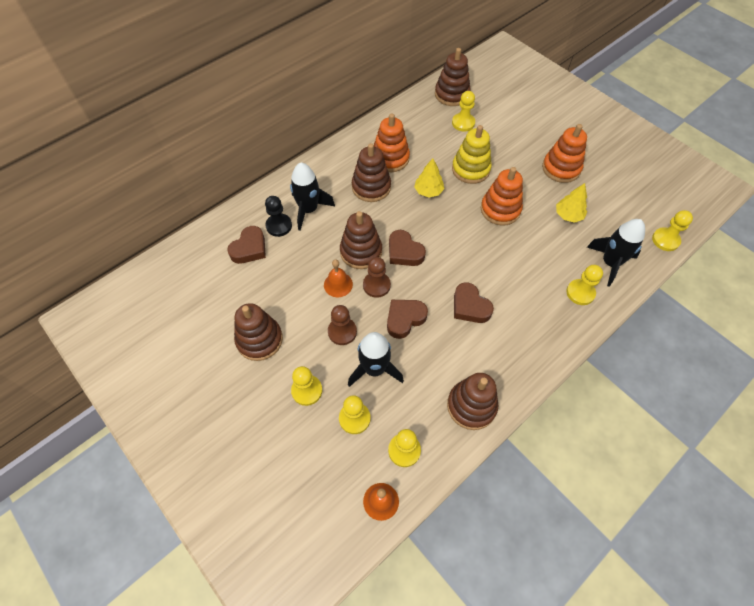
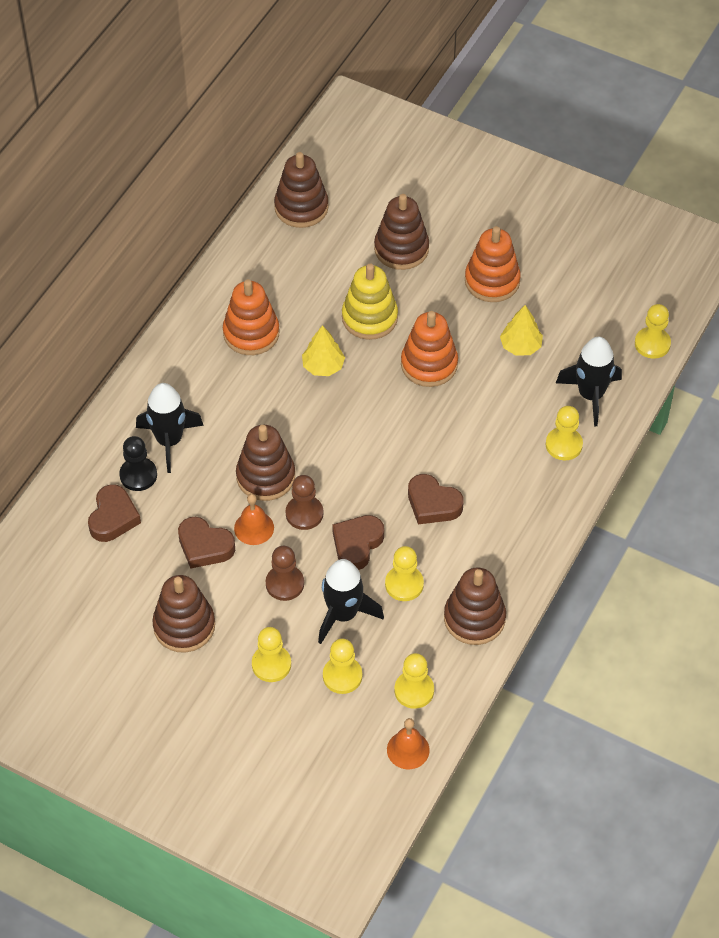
camera: 20 degrees left, 5 degrees down
brown stacking toy [352,143,391,202] -> brown stacking toy moved to [374,194,429,270]
brown heart [389,230,426,266] -> brown heart moved to [178,517,235,569]
yellow pawn [452,91,475,132] -> yellow pawn moved to [385,546,424,601]

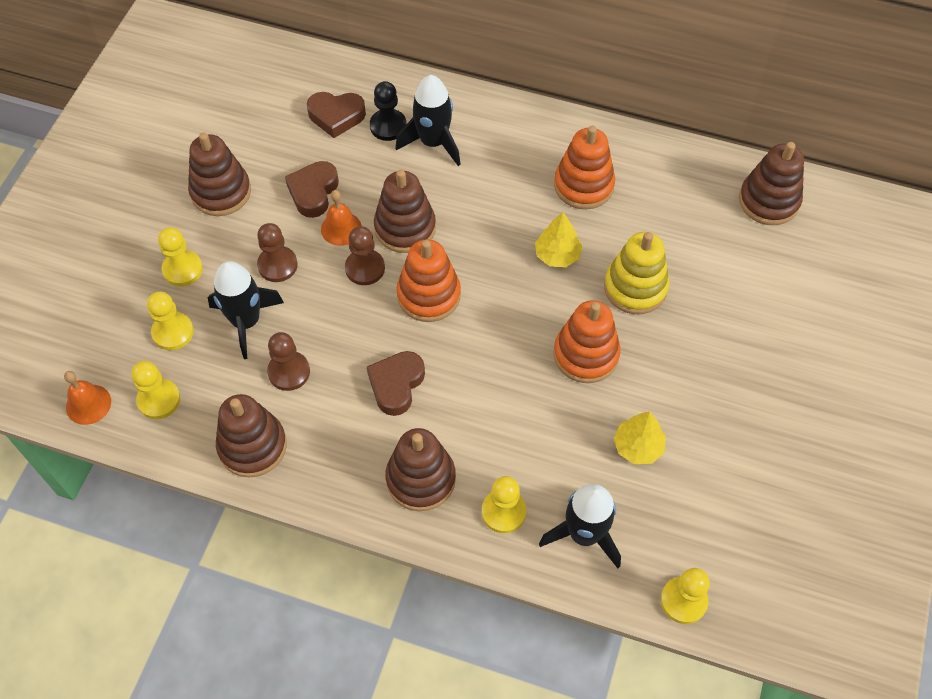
camera: 80 degrees right, 5 degrees up
brown heart [332,515,384,570] -> none
brown stacking toy [374,194,429,270] -> brown stacking toy moved to [385,428,456,511]
yellow pawn [385,546,424,601] -> brown pawn [267,332,310,391]
orange stacking toy [465,226,521,302] -> orange stacking toy moved to [397,239,461,322]

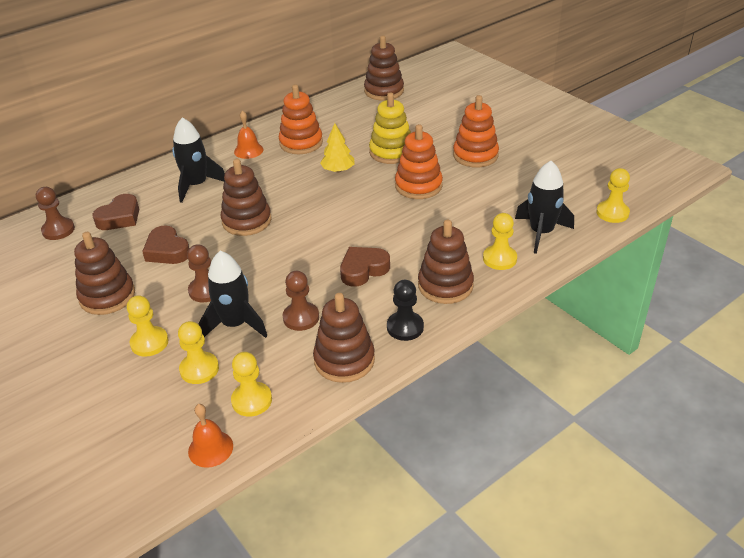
camera: 55 degrees left, 20 degrees down
orange bell [321,190,362,246] -> orange bell moved to [234,111,263,159]
brown pawn [345,226,385,285] -> brown pawn moved to [36,187,75,240]
brown heart [367,351,425,416] -> brown heart turned 90 degrees clockwise [340,247,390,287]
black pawn [370,81,407,141] -> black pawn moved to [387,280,424,341]
orange stacking toy [397,239,461,322] -> orange stacking toy moved to [453,95,499,168]
yellow tree [613,412,666,464] -> none

